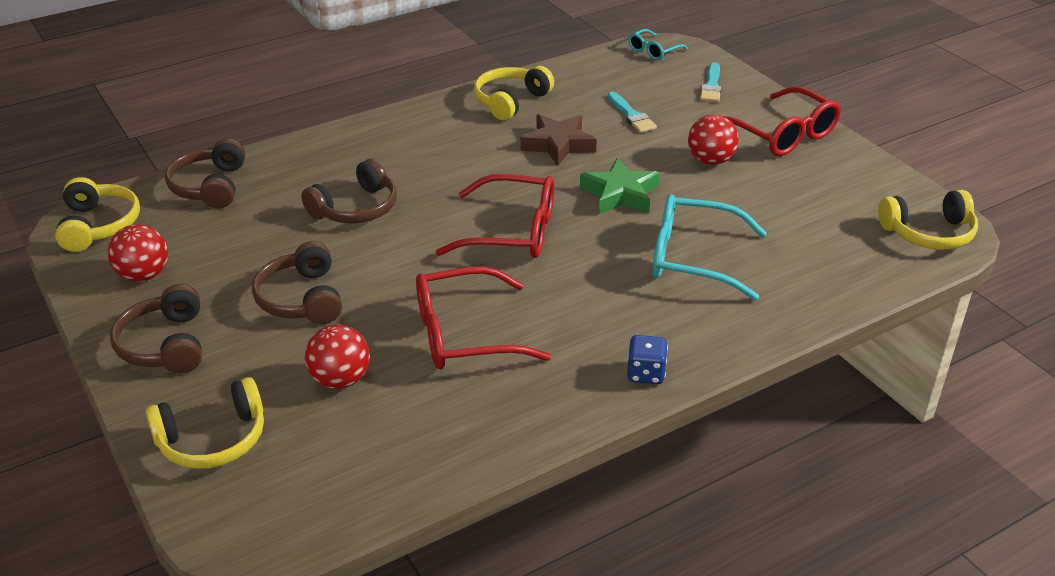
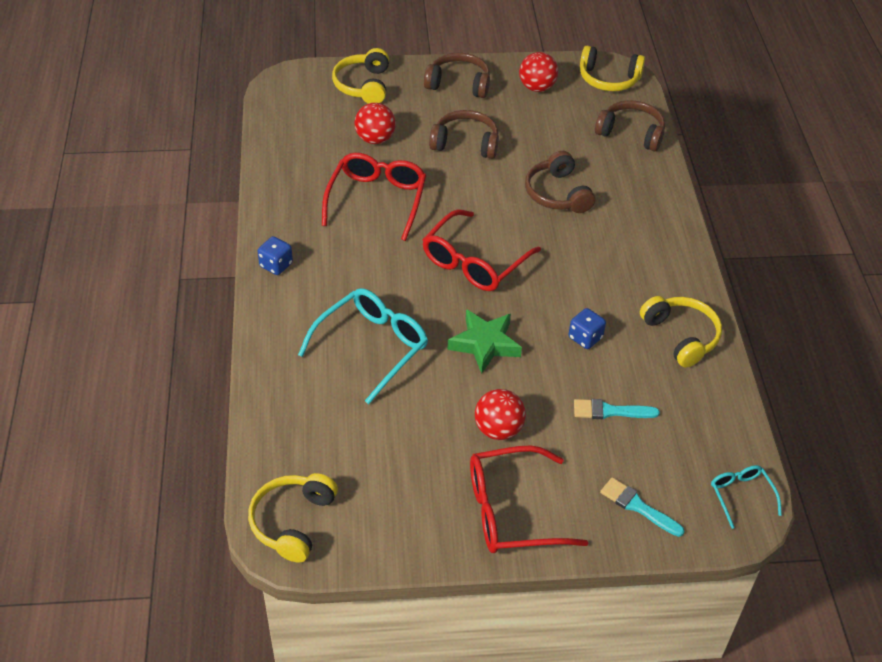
camera: 115 degrees right, 10 degrees up
brown star [520,114,597,166] -> blue dice [569,308,606,349]

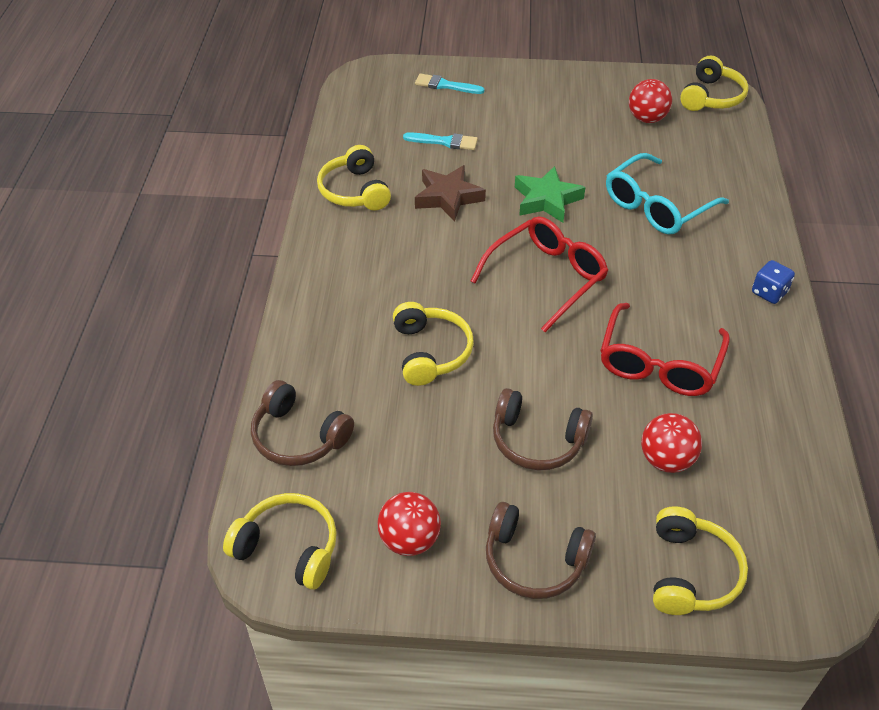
camera: 170 degrees left, 0 degrees up
red glasses [470,445,588,553] -> none
red ball [475,389,526,440] -> red ball moved to [629,79,672,123]
brown headphones [525,151,595,213] -> yellow headphones [393,302,474,386]
blue dice [569,308,606,349] -> brown star [415,165,486,222]
turquoise brush [600,477,685,537] -> turquoise brush turned 150 degrees clockwise [415,73,484,94]
turquoise glasses [711,465,782,529] -> none

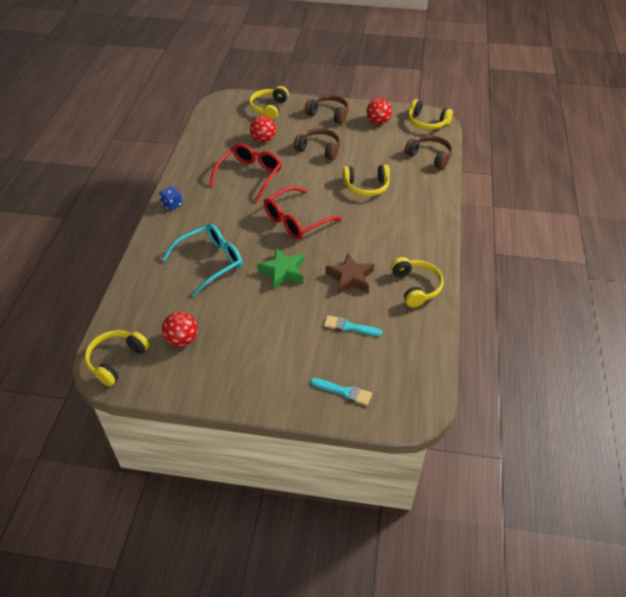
camera: 175 degrees left, 0 degrees up
yellow headphones [393,302,474,386] -> yellow headphones turned 90 degrees counterclockwise [343,165,390,197]

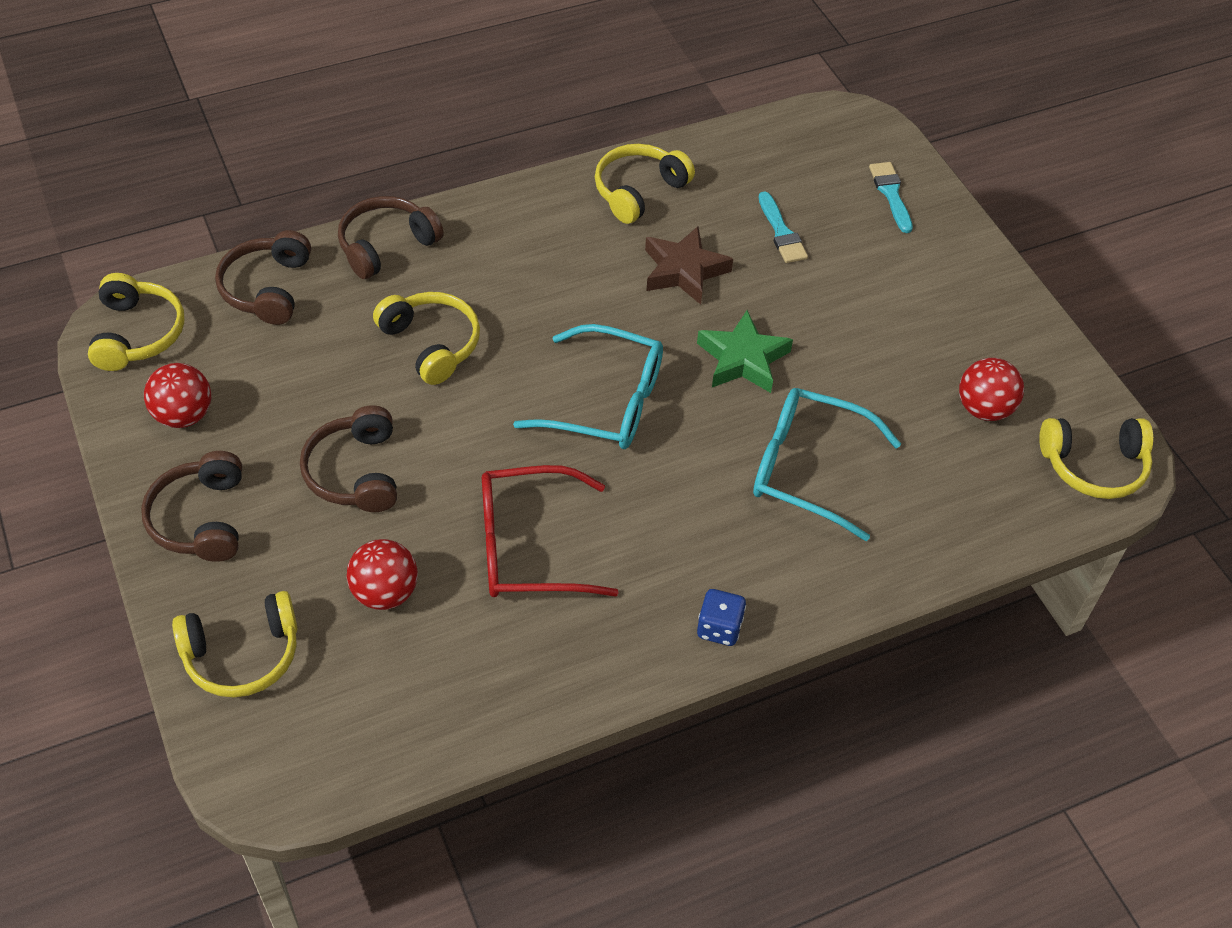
camera: 125 degrees left, 5 degrees up
red glasses [264,186,342,239] -> turquoise glasses [513,324,663,449]
none -> brown headphones [338,196,444,279]

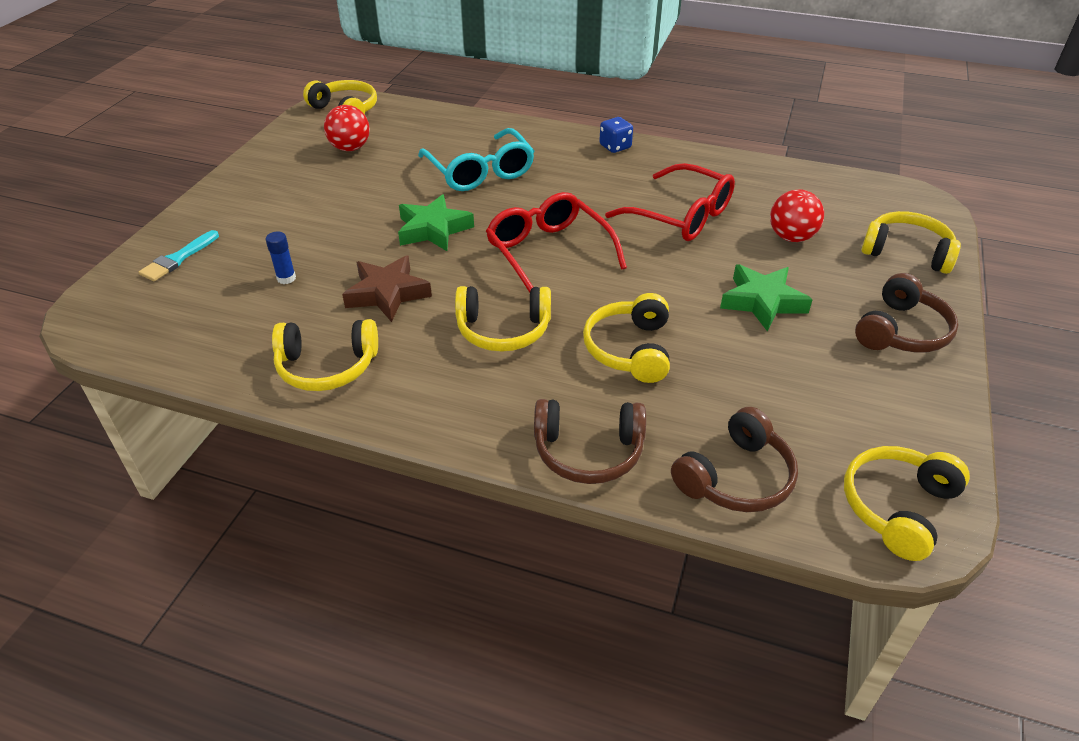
camera: 135 degrees left, 10 degrees down
red ball [144,363,211,428] -> none
brown headphones [300,405,397,512] -> green star [720,264,813,332]
turquoise glasses [513,324,663,449] -> red glasses [486,192,627,293]
turquoise brush [758,191,808,263] -> blue glue stick [266,231,296,284]
none -> yellow headphones [455,286,551,352]

